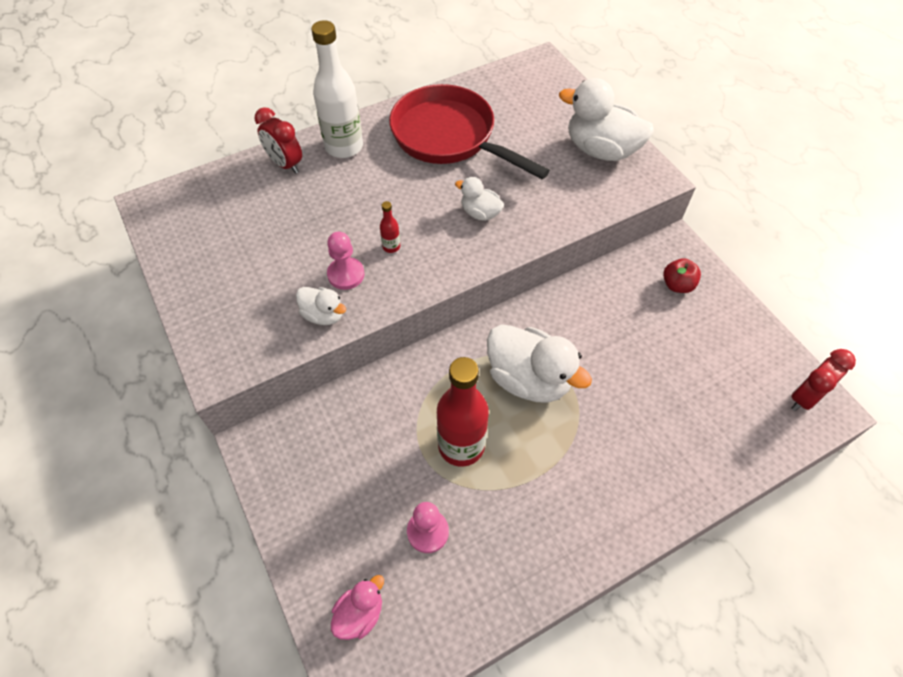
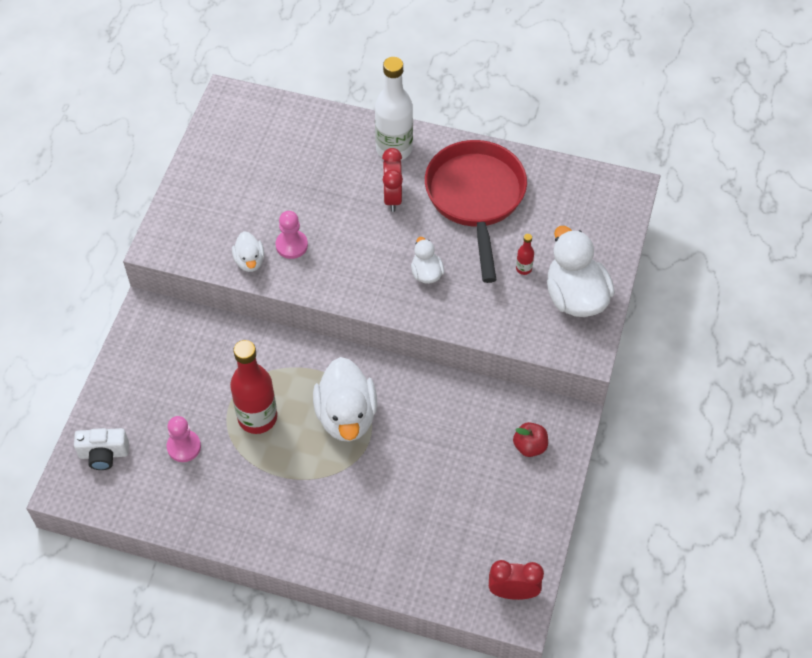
camera: 45 degrees right, 0 degrees up
red clock [255,107,302,174] -> red clock moved to [382,148,403,212]
pink duck [331,575,384,640] -> white camera [74,428,129,470]
red bottle [380,201,400,253] -> red bottle moved to [516,234,534,275]

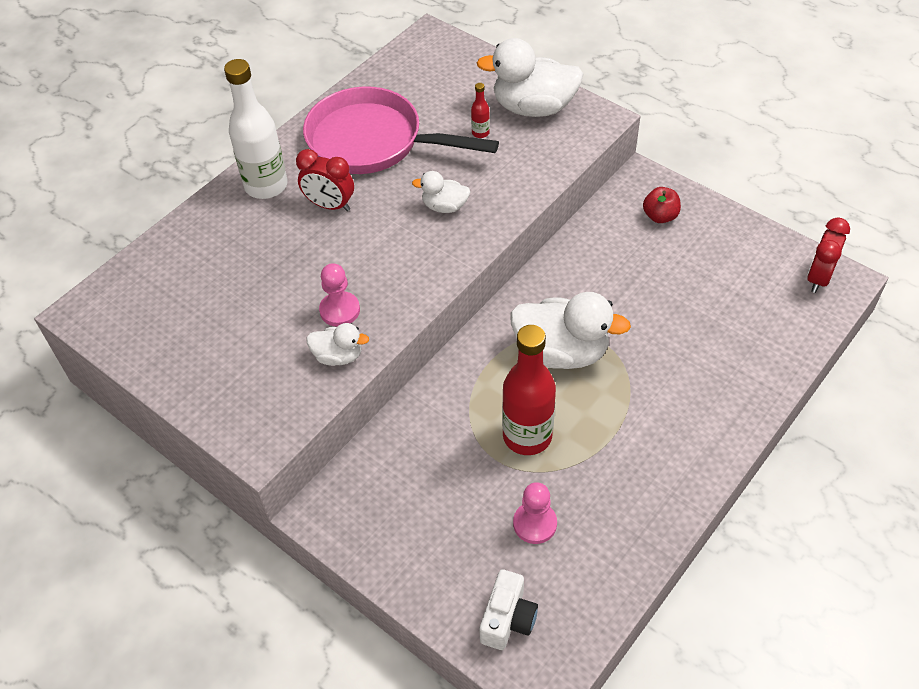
camera: 65 degrees left, 5 degrees down
red pan [425,140,527,283] -> pink pan [303,87,499,174]

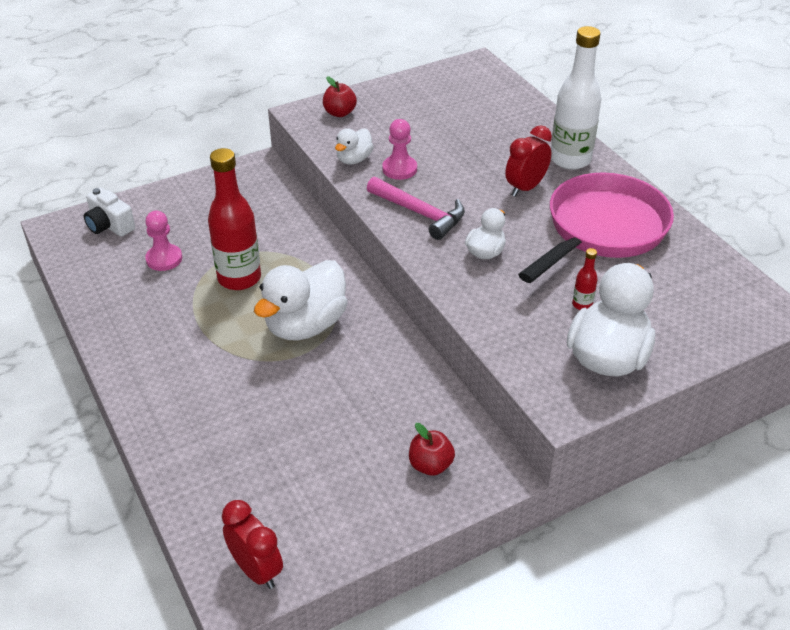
camera: 110 degrees right, 10 degrees down
none -> red apple [323,76,357,117]
none -> pink hammer [367,176,465,240]

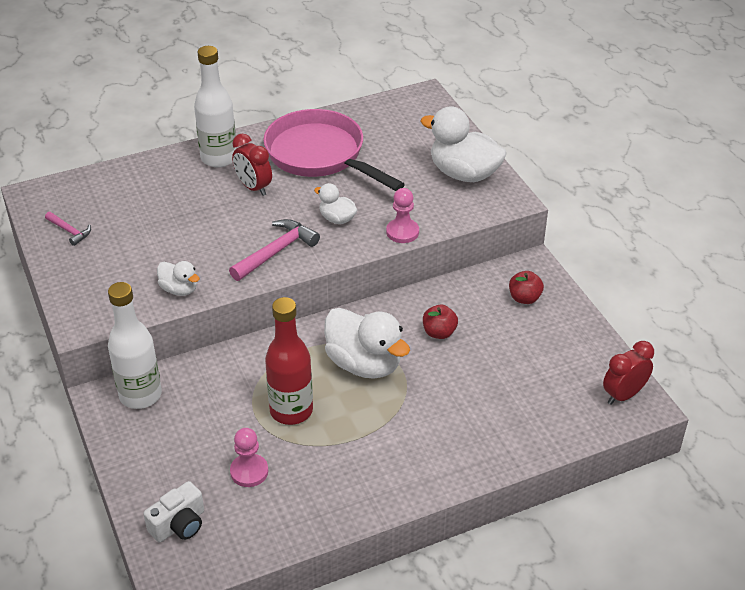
camera: 85 degrees left, 0 degrees up
red apple [323,76,357,117] -> red apple moved to [423,305,458,339]
pink pawn [382,119,417,180] -> pink pawn moved to [386,188,419,243]
red bottle [572,248,598,310] -> none
none -> pink hammer [45,212,91,246]
none -> white bottle [108,282,162,409]

